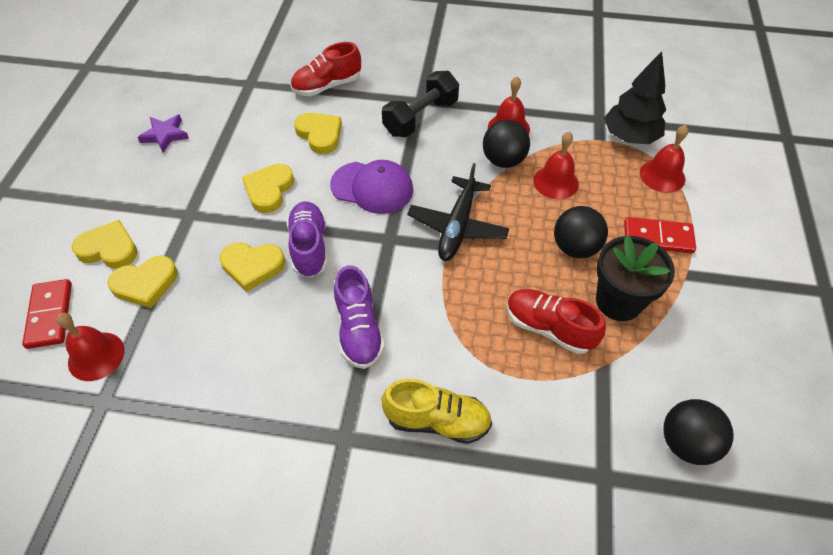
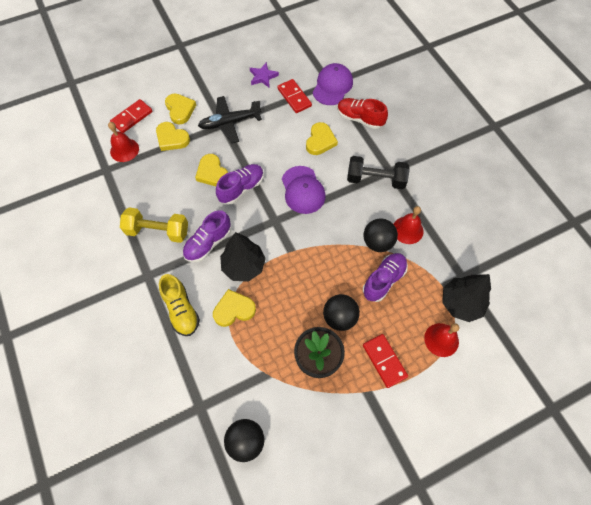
camera: 55 degrees right, 10 degrees up
yellow heart [242,164,294,213] -> yellow heart moved to [213,289,256,327]
black plane [407,163,509,261] -> black plane moved to [198,96,262,144]
red shoe [507,289,606,354] -> none
red bell [533,132,579,199] -> purple shoe [363,253,408,302]
none -> yellow dumbbell [120,207,188,243]
none -> black tree [220,232,266,282]
none -> red domino [277,79,312,113]
none -> purple cap [313,63,353,105]

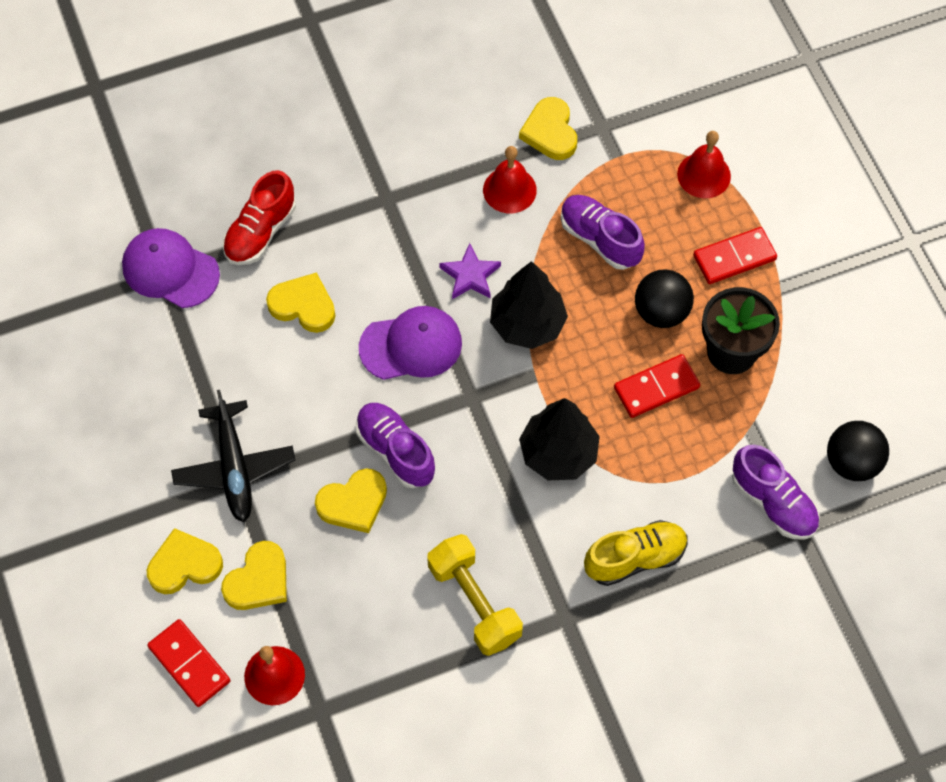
camera: 85 degrees left, 0 degrees up
yellow dumbbell [120,207,188,243] -> yellow dumbbell turned 45 degrees counterclockwise [427,534,523,656]
purple shoe [183,210,231,262] -> purple shoe moved to [732,445,820,540]
yellow heart [213,289,256,327] -> yellow heart moved to [519,97,577,160]
purple star [250,62,279,87] -> purple star moved to [439,243,501,299]
red domino [277,79,312,113] -> red domino moved to [614,354,700,418]
black dumbbell [347,156,410,189] -> none
black ball [363,218,398,252] -> none
black tree [442,274,491,322] -> black tree moved to [490,261,568,349]

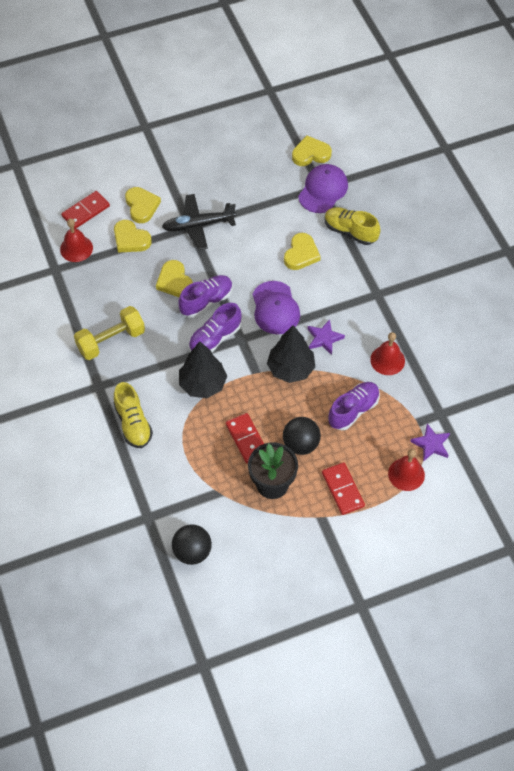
camera: 90 degrees right, 5 degrees down
red shoe [222,170,296,265] -> yellow shoe [325,207,380,245]
yellow heart [519,97,577,160] -> yellow heart moved to [292,135,332,166]
purple shoe [732,445,820,540] -> purple shoe moved to [189,303,241,352]
none -> purple star [410,424,450,462]

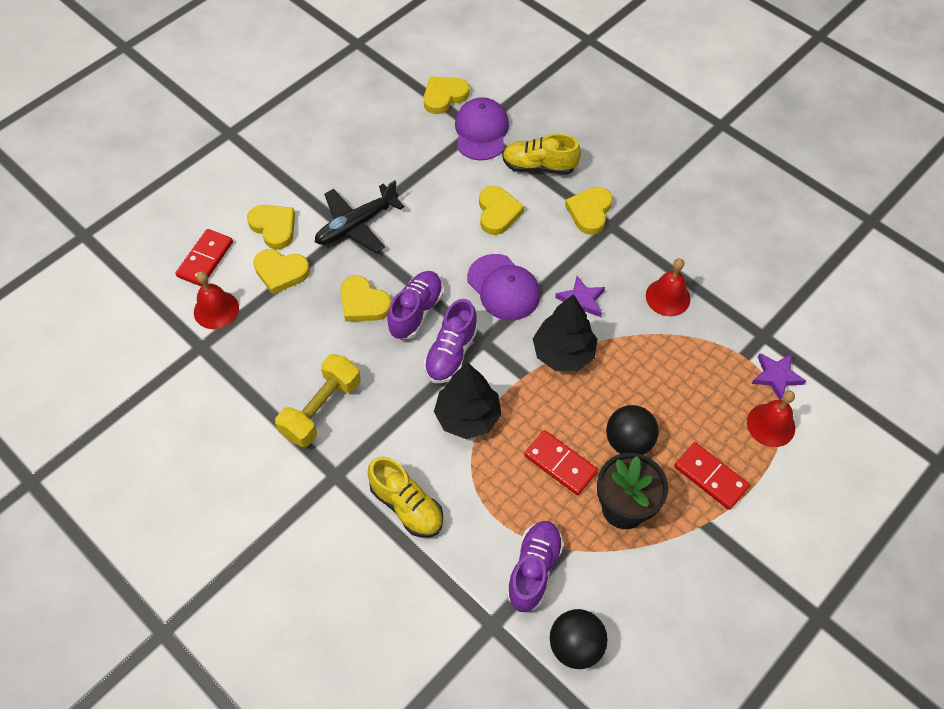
camera: 25 degrees left, 0 degrees up
purple shoe [328,382,380,430] -> purple shoe moved to [506,521,564,612]
none -> yellow heart [565,187,612,235]

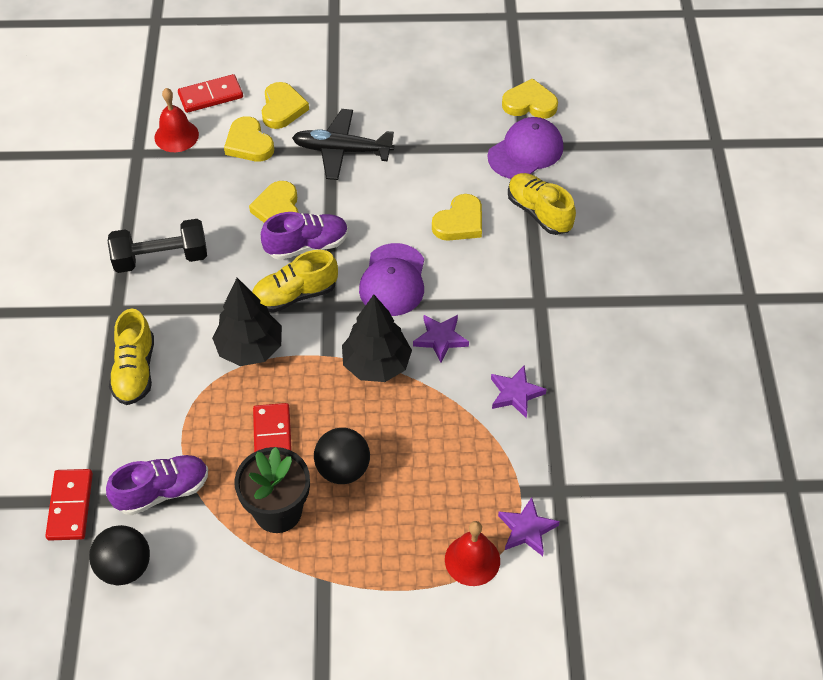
camera: 45 degrees right, 5 degrees down
yellow dumbbell [275,354,361,447] -> black dumbbell [108,219,207,273]
purple shoe [424,299,478,384] -> yellow shoe [252,250,338,313]
yellow heart [565,187,612,235] -> none
red bell [646,258,691,316] -> purple star [491,366,547,418]
red domino [674,442,750,510] -> red domino moved to [45,469,93,541]

